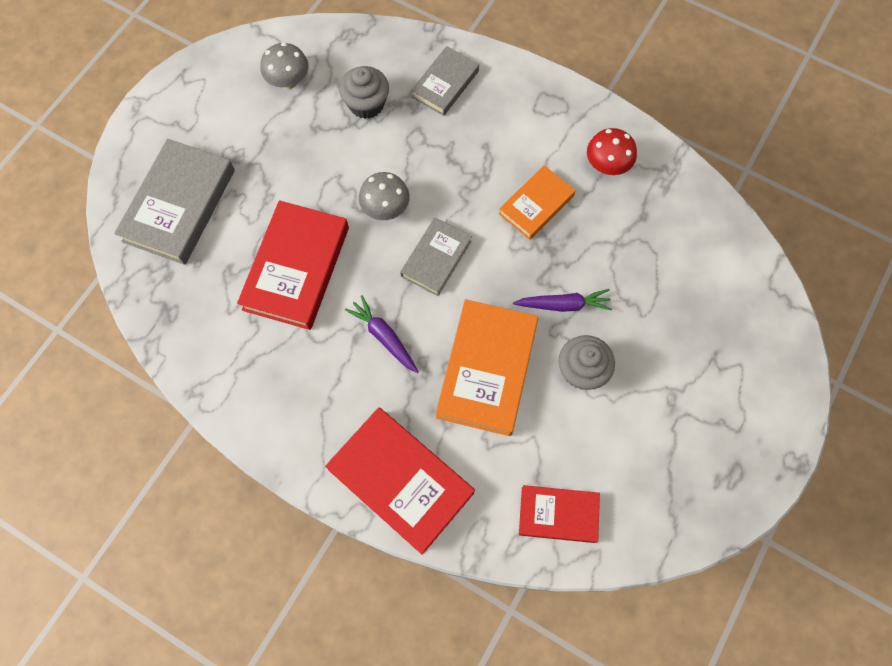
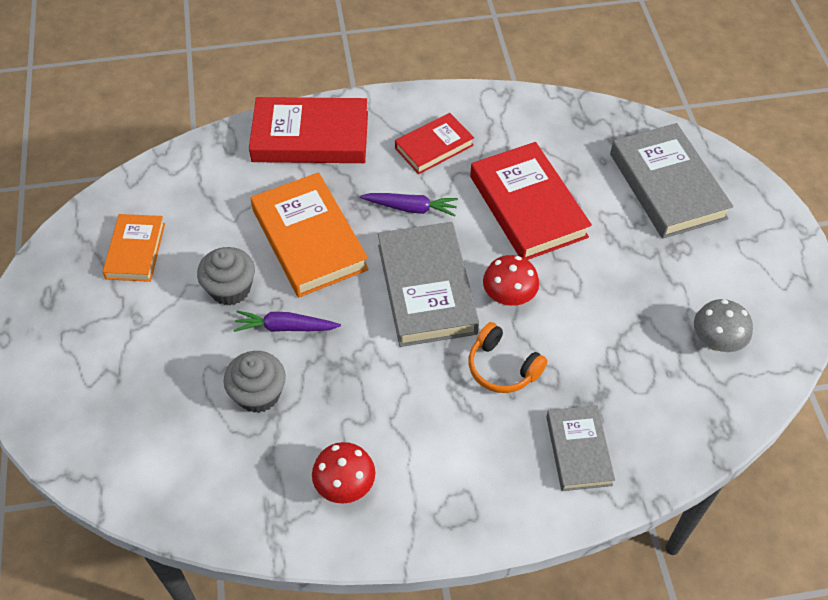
camera: 140 degrees right, 15 degrees down
grey cupcake [339,66,389,119] -> grey cupcake moved to [224,351,286,413]
grey mushroom [359,172,410,220] -> red mushroom [483,255,539,306]
grey book [400,218,472,296] -> grey book [378,222,479,347], size x1.68
orange book [499,165,576,240] -> orange book moved to [103,214,165,282]
purple carrot [513,289,612,312] -> purple carrot turned 45 degrees clockwise [233,311,341,332]
red book [519,485,600,543] -> red book moved to [395,113,474,174]
none -> orange headphones [469,322,548,393]

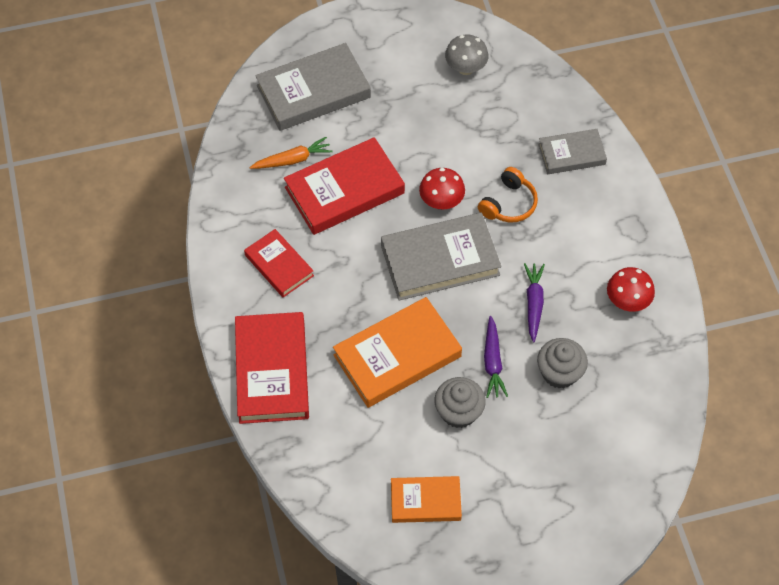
camera: 95 degrees left, 5 degrees up
purple carrot [360,193,458,216] -> purple carrot moved to [524,263,545,342]
none -> orange carrot [249,137,333,169]

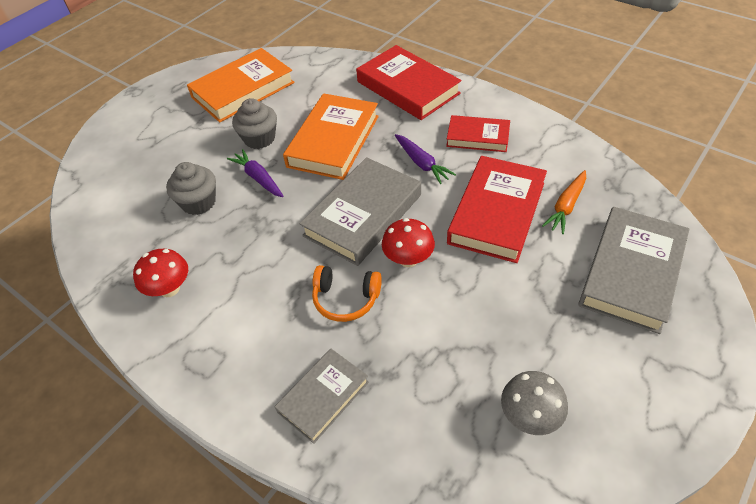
camera: 145 degrees right, 10 degrees down
orange book [391,476,462,523] -> orange book [187,48,295,122], size x1.68
orange headphones [478,167,538,223] -> orange headphones turned 75 degrees counterclockwise [312,265,382,322]
purple carrot [524,263,545,342] -> purple carrot moved to [395,134,456,184]

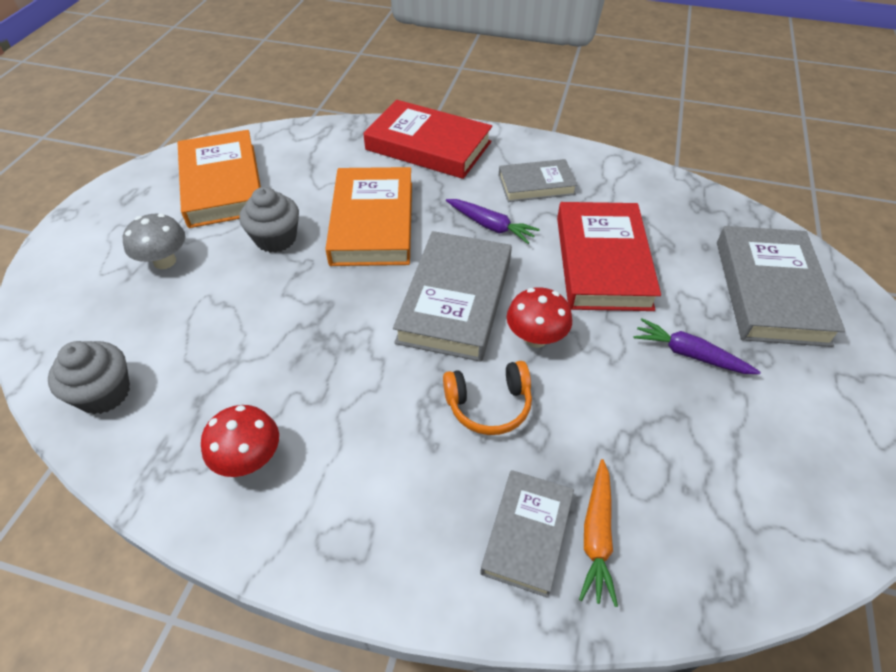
camera: 25 degrees left, 0 degrees up
grey cupcake [166,162,216,215] -> grey cupcake moved to [48,341,130,414]
orange book [187,48,295,122] -> orange book turned 45 degrees counterclockwise [178,130,261,228]
purple carrot [227,149,284,197] -> purple carrot moved to [634,318,761,374]
red book [446,115,510,152] -> grey book [499,159,578,202]
grey mushroom [501,371,568,435] -> grey mushroom moved to [123,213,185,269]
orange carrot [542,170,586,234] -> orange carrot moved to [579,459,618,607]

